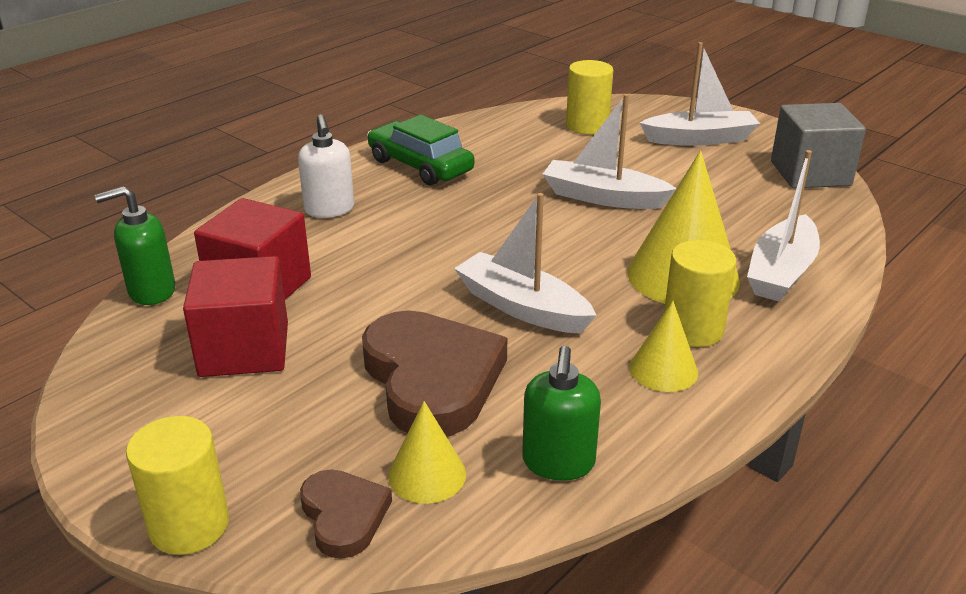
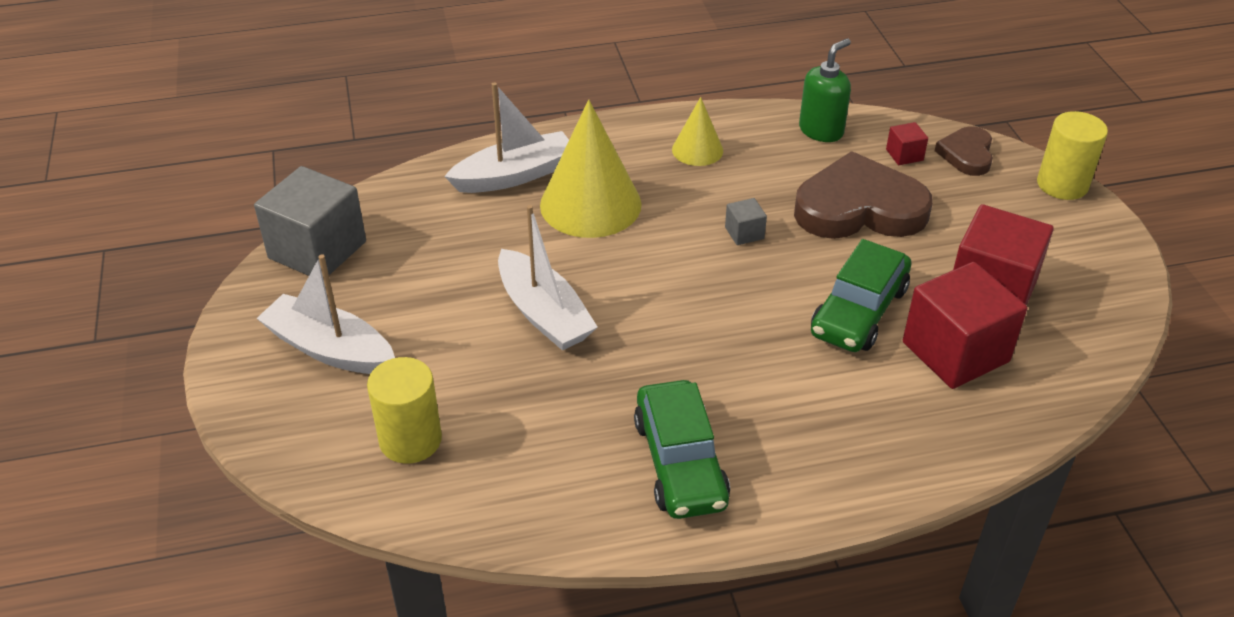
camera: 145 degrees left, 10 degrees up
green soap dispenser [94,186,175,305] -> none
white soap dispenser [298,114,354,218] -> none
brown heart [362,310,507,436] -> brown heart turned 75 degrees clockwise [794,151,933,239]
yellow cone [388,401,466,504] -> red cube [886,122,928,165]
white boat [454,193,597,334] -> grey cube [725,198,767,245]
yellow cylinder [664,240,737,347] -> none
none -> green car [811,239,911,352]

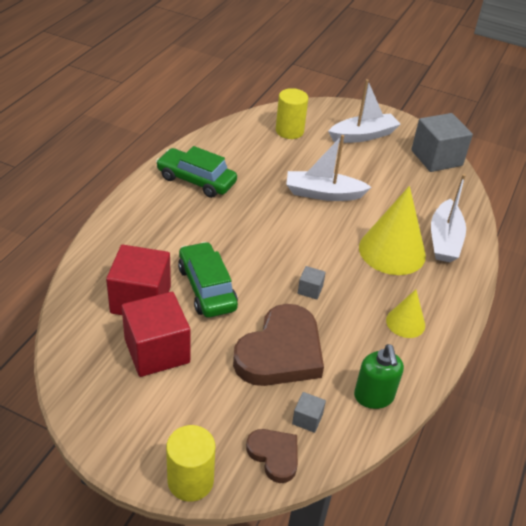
camera: 125 degrees right, 0 degrees up
red cube [886,122,928,165] -> grey cube [292,392,326,433]

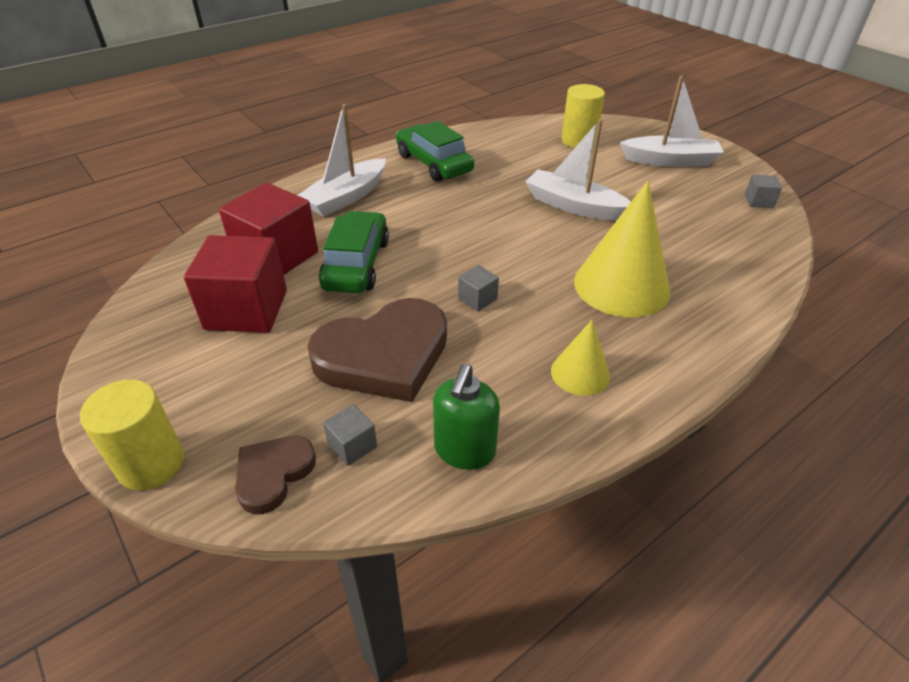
camera: 30 degrees right, 0 degrees up
brown heart [246,429,298,483] -> brown heart turned 135 degrees counterclockwise [235,435,316,514]
grey cube [411,113,473,172] -> grey cube [745,175,782,208], size x0.44
white boat [431,174,466,262] -> white boat moved to [298,104,386,216]

